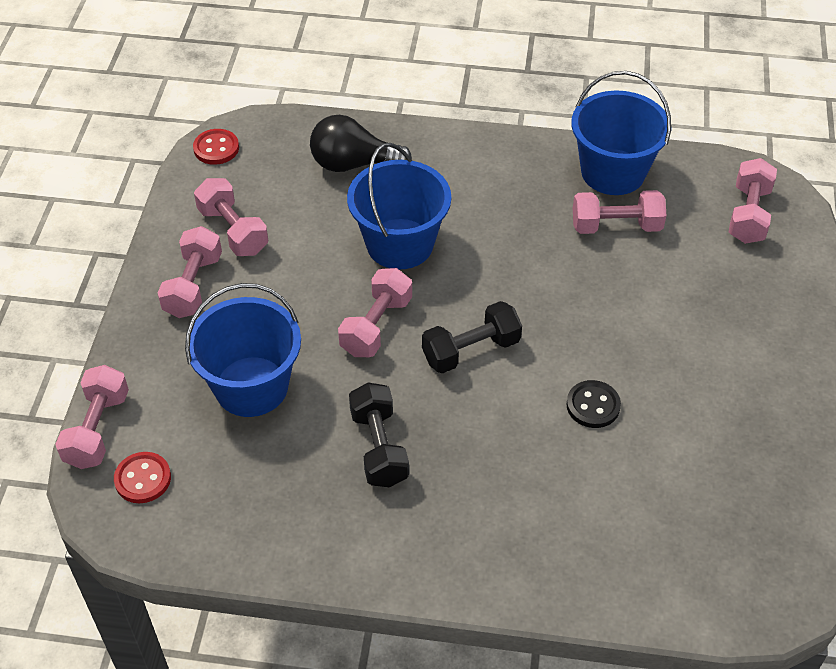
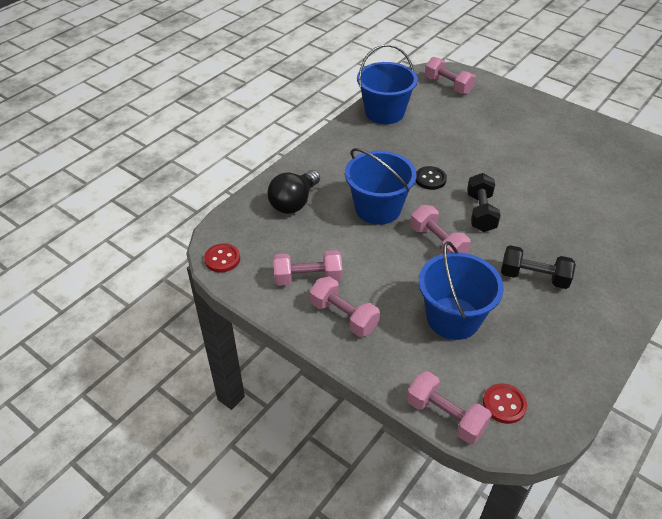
camera: 60 degrees left, 5 degrees down
black button [567,380,621,428] -> black button moved to [416,166,447,190]
pink dumbbell [573,190,667,234] -> none

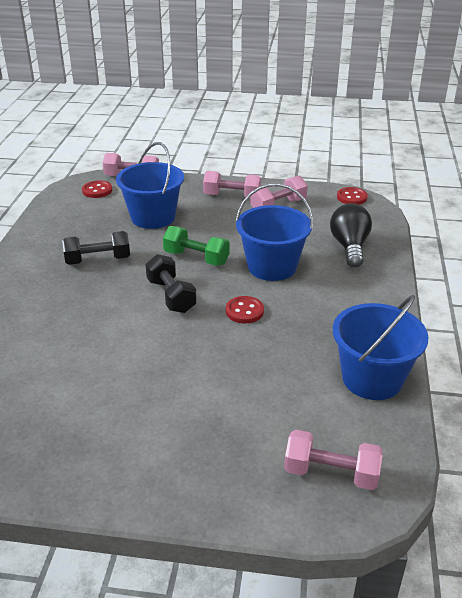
camera: 150 degrees right, 10 degrees down
pink dumbbell [410,205,471,254] -> green dumbbell [163,226,230,266]
black button [416,166,447,190] -> red button [226,296,264,323]

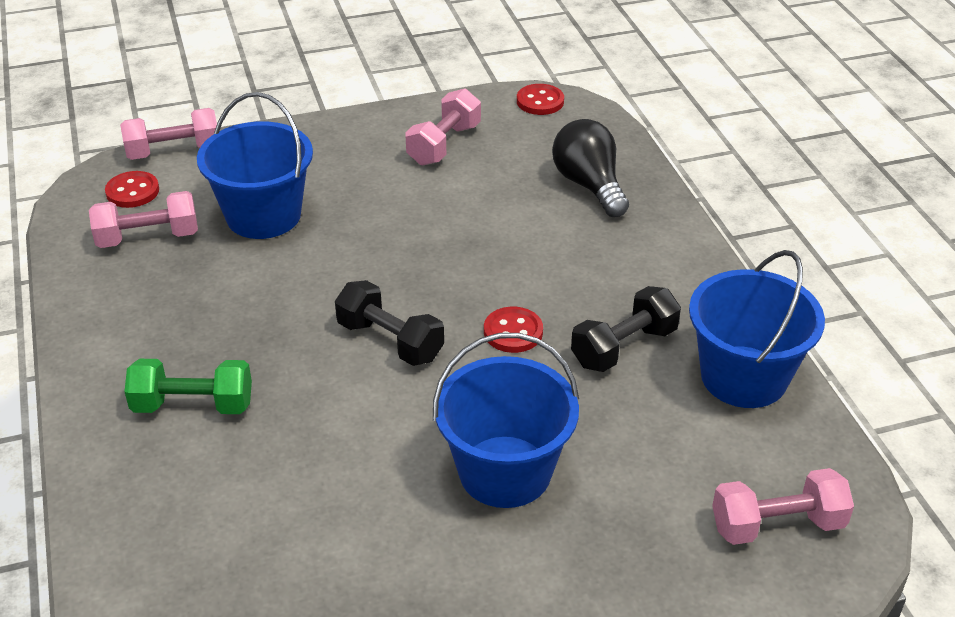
camera: 25 degrees left, 5 degrees up
black dumbbell [62,231,130,265] -> black dumbbell moved to [571,286,681,372]
green dumbbell [163,226,230,266] -> green dumbbell moved to [124,359,252,414]
pink dumbbell [203,171,261,197] -> pink dumbbell moved to [89,191,198,248]
blue bucket [236,183,313,281] -> blue bucket moved to [433,333,579,508]

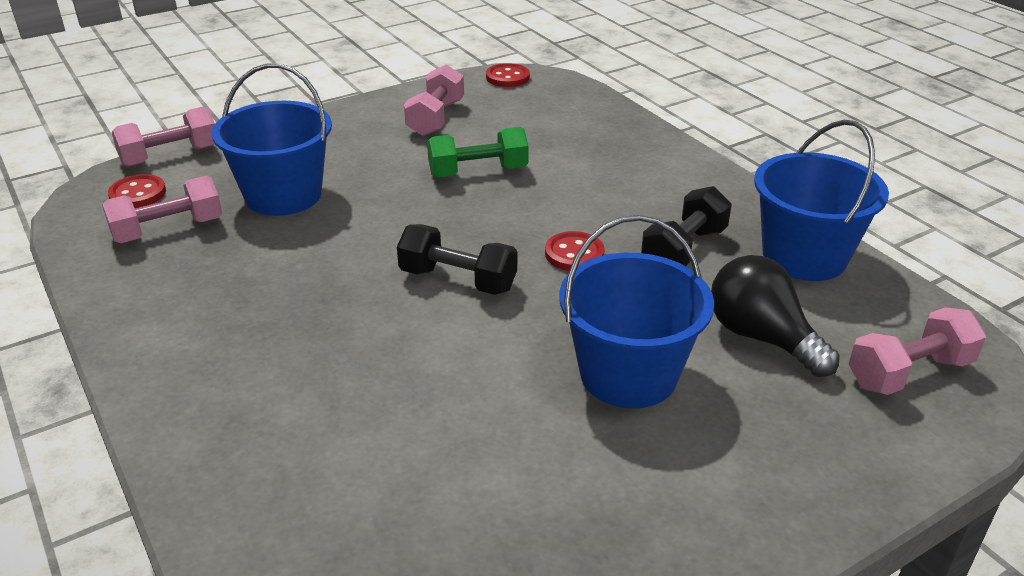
camera: 15 degrees left, 5 degrees down
green dumbbell [124,359,252,414] -> green dumbbell moved to [427,127,529,177]
black light bulb [552,119,629,217] -> black light bulb moved to [711,255,840,377]

